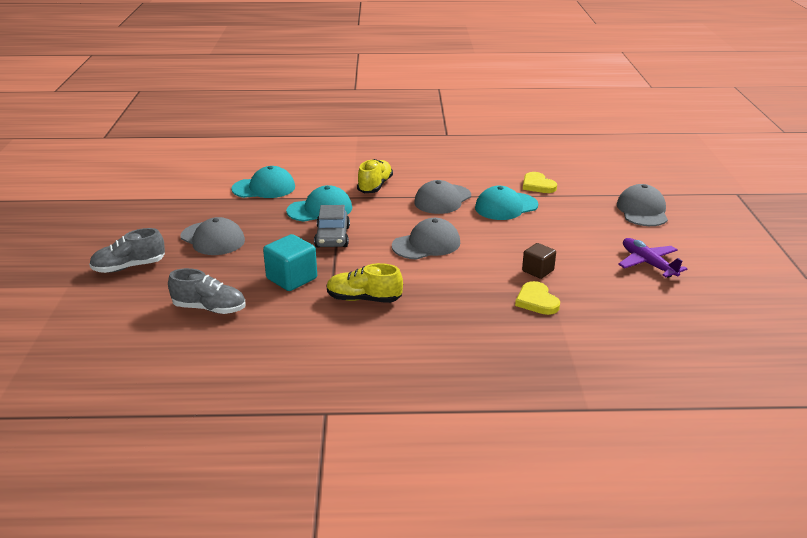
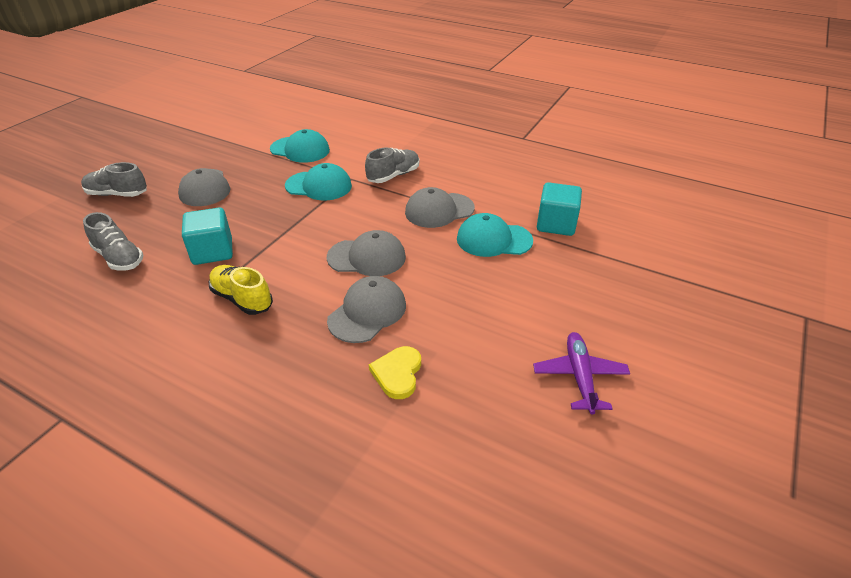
camera: 30 degrees right, 10 degrees up
grey car [314,205,350,247] -> none
yellow shoe [357,159,393,193] -> grey shoe [365,147,419,183]
brown cube [522,243,556,279] -> none
yellow heart [523,172,557,193] -> turquoise cube [537,182,582,236]
grey cap [617,184,668,226] -> grey cap moved to [327,276,406,343]

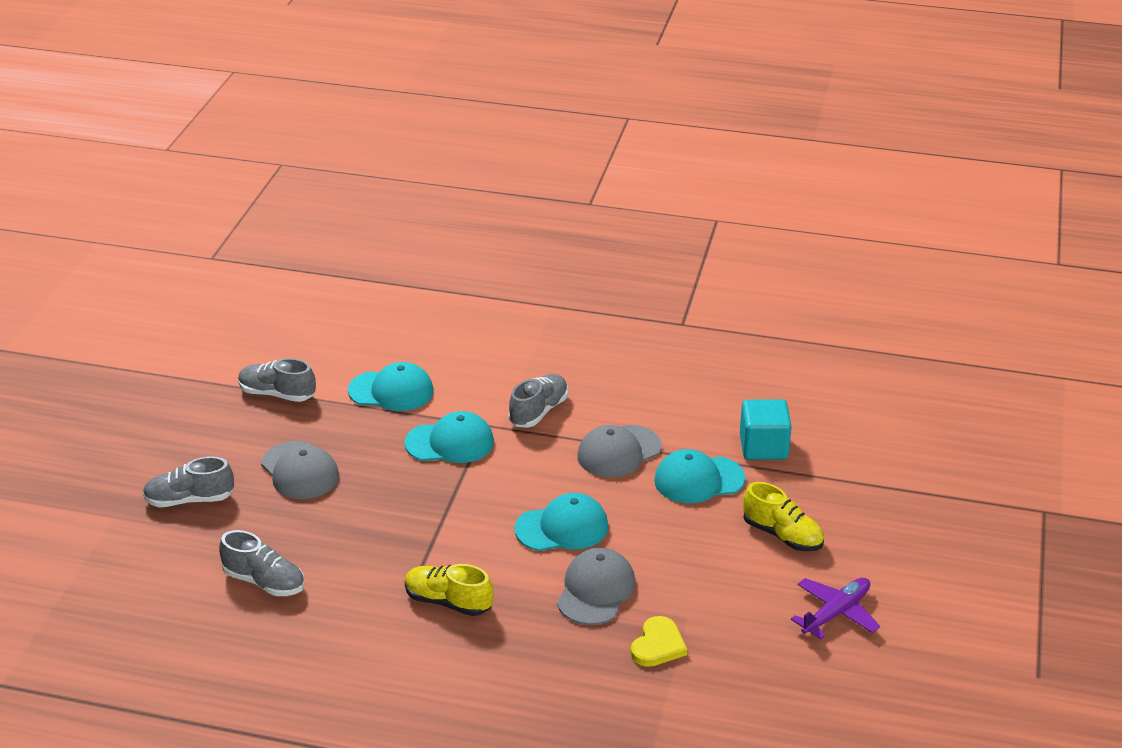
camera: 15 degrees left, 5 degrees down
turquoise cube [182,208,233,265] -> none
grey cap [327,230,406,276] -> turquoise cap [514,493,609,551]
yellow heart [369,346,421,399] -> yellow heart turned 150 degrees counterclockwise [631,616,687,667]
purple plane [533,332,630,415] -> purple plane turned 60 degrees clockwise [791,578,880,639]
none -> grey shoe [238,358,316,402]
none -> yellow shoe [743,482,824,552]

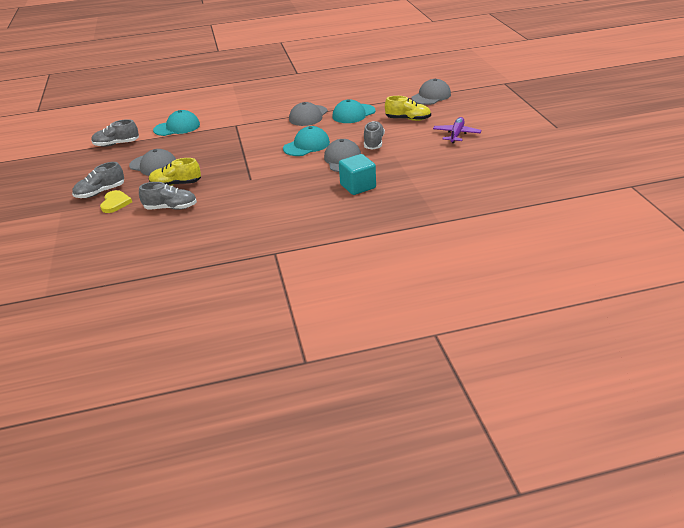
camera: 25 degrees left, 0 degrees up
turquoise cap [404,411,494,463] -> none
yellow shoe [405,564,493,616] -> yellow shoe moved to [149,158,201,186]
grey shoe [509,374,568,428] -> grey shoe moved to [364,121,385,150]
yellow heart [631,616,687,667] -> yellow heart moved to [100,190,132,213]
turquoise cube [740,399,792,460] -> turquoise cube moved to [339,154,376,195]
none -> grey cap [412,79,451,105]

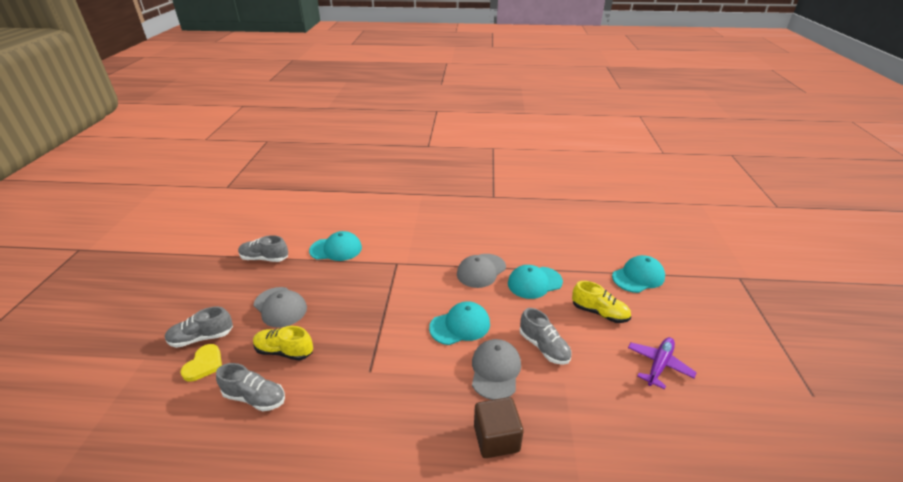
camera: 15 degrees right, 0 degrees up
turquoise cube [339,154,376,195] -> brown cube [474,397,524,458]
grey shoe [364,121,385,150] -> grey shoe turned 120 degrees clockwise [520,308,572,365]
grey cap [412,79,451,105] -> turquoise cap [612,255,665,293]

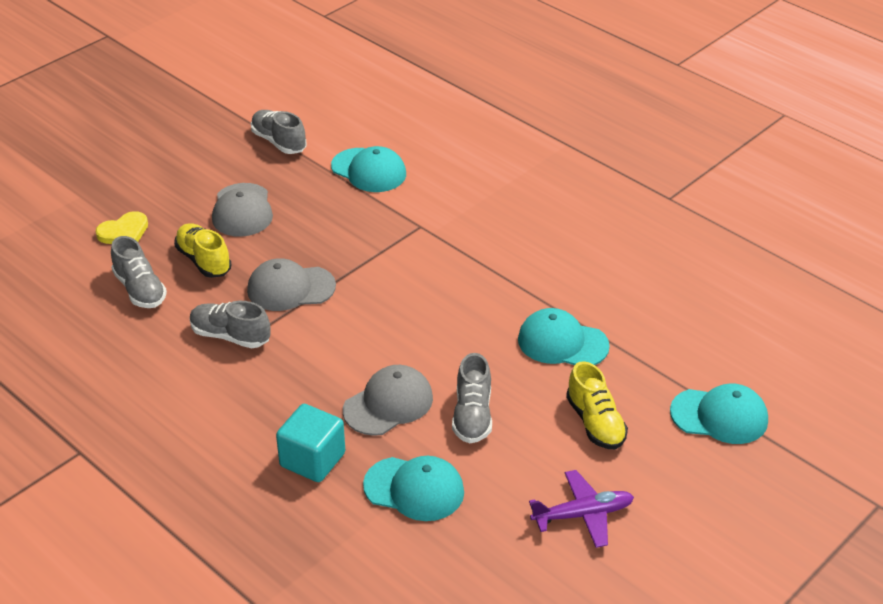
camera: 40 degrees right, 5 degrees up
grey shoe [165,307,233,348] -> grey shoe moved to [189,301,270,348]
turquoise cap [429,301,490,345] -> turquoise cap moved to [363,456,464,521]
grey cap [457,254,506,288] -> grey cap moved to [247,258,336,311]
brown cube [474,397,524,458] -> turquoise cube [276,404,345,482]

